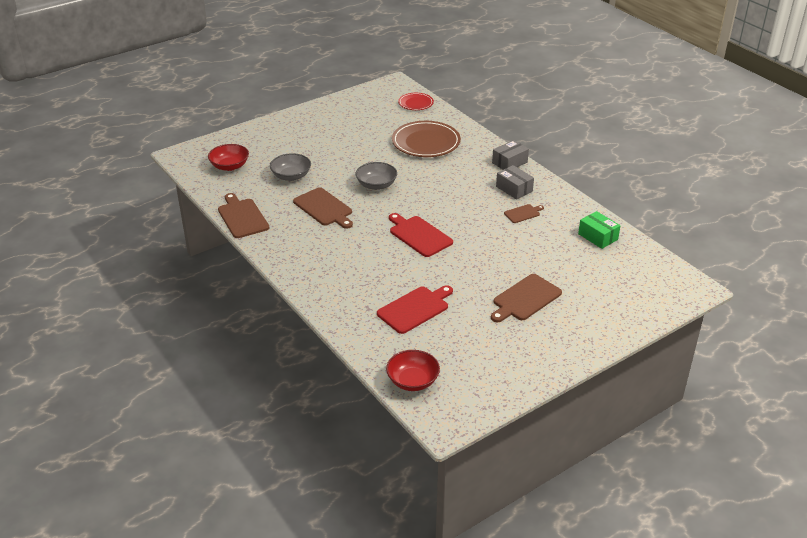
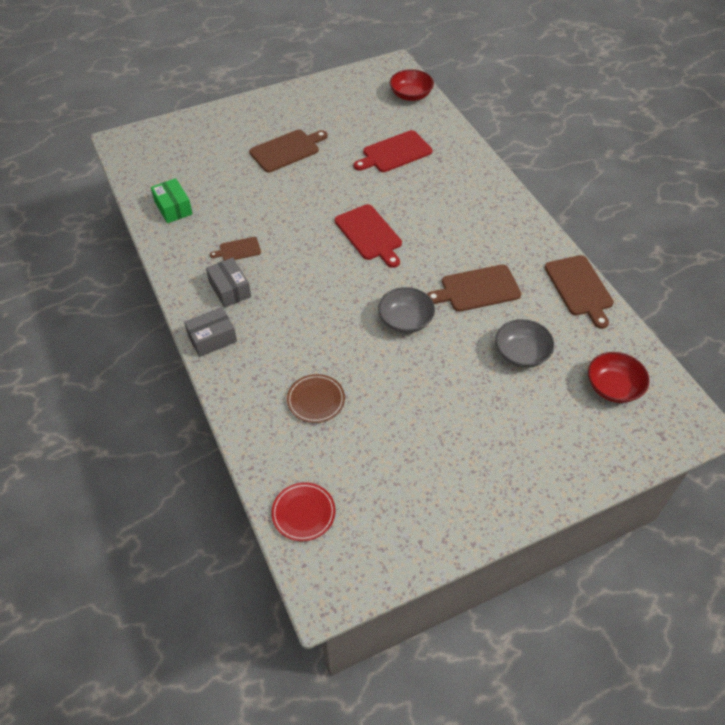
camera: 170 degrees left, 15 degrees up
brown cutting board [293,187,353,229] -> brown cutting board turned 75 degrees counterclockwise [427,265,521,312]
brown plate [392,121,461,157] -> brown plate [287,374,345,423], size x0.55

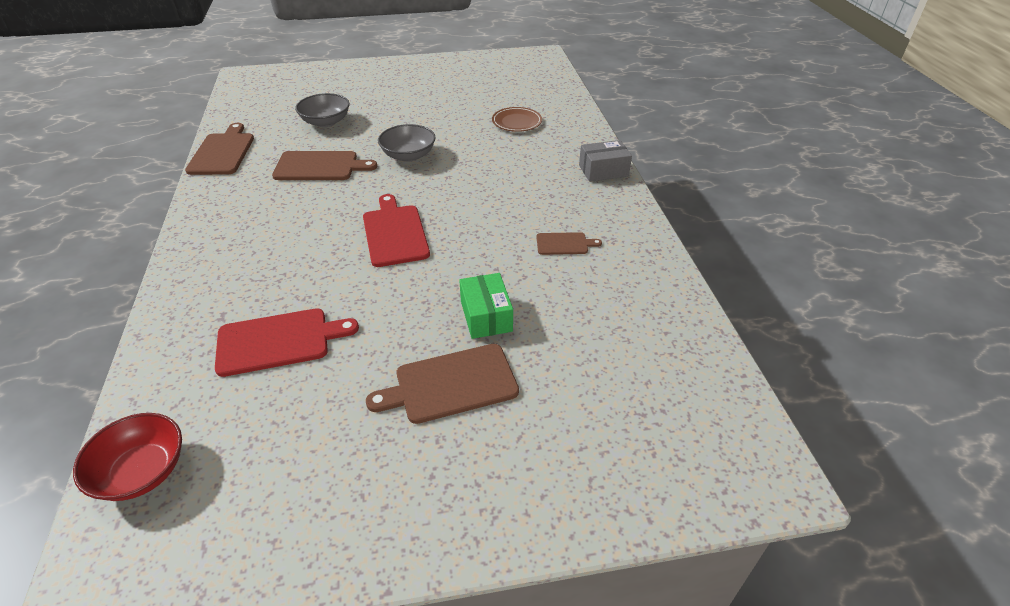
camera: 165 degrees left, 10 degrees down
green box [151,178,193,223] -> green box moved to [459,273,513,339]
grey box [206,257,251,308] -> none
red plate [271,482,335,541] -> none
red bowl [588,352,649,403] -> none

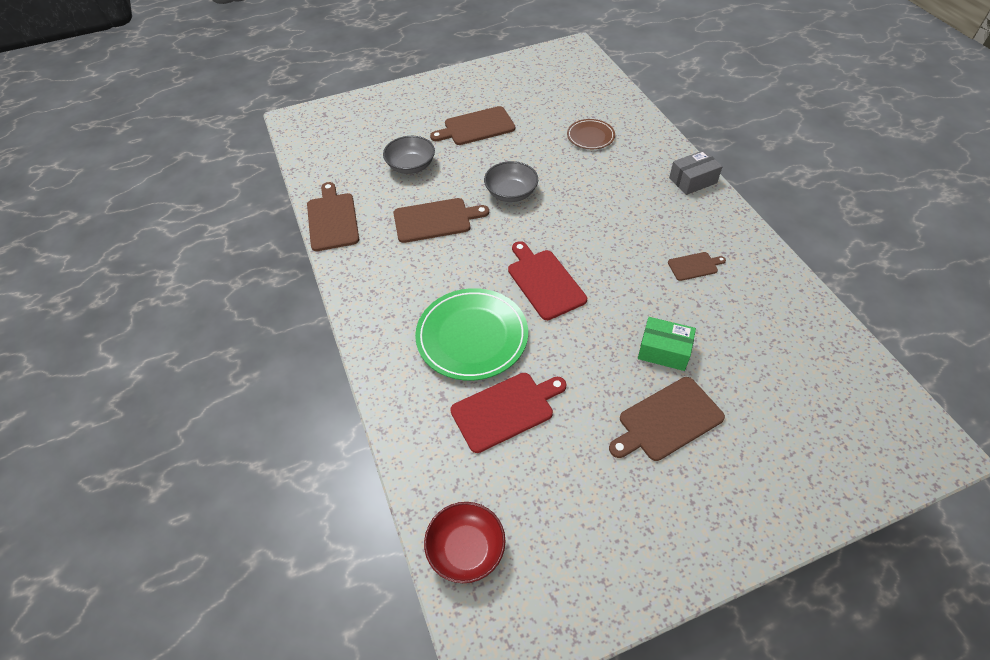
camera: 10 degrees left, 10 degrees up
green box [459,273,513,339] -> green box turned 45 degrees counterclockwise [638,317,696,371]
none -> green plate [415,288,528,381]
none -> brown cutting board [430,106,515,145]

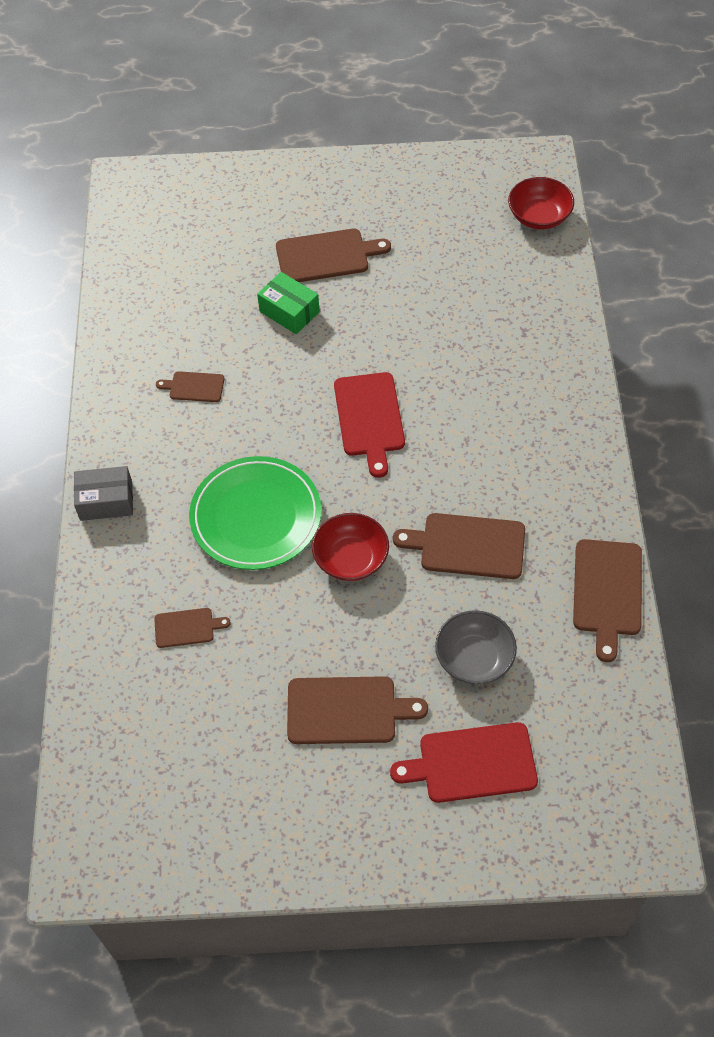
camera: 160 degrees left, 5 degrees up
green plate [415,288,528,381] -> green plate moved to [189,456,322,570]
red cutting board [450,373,566,453] -> red cutting board moved to [390,722,538,803]
grey bowl [484,161,538,202] -> red bowl [312,513,389,581]
brown plate [567,119,615,149] -> brown cutting board [154,608,231,648]

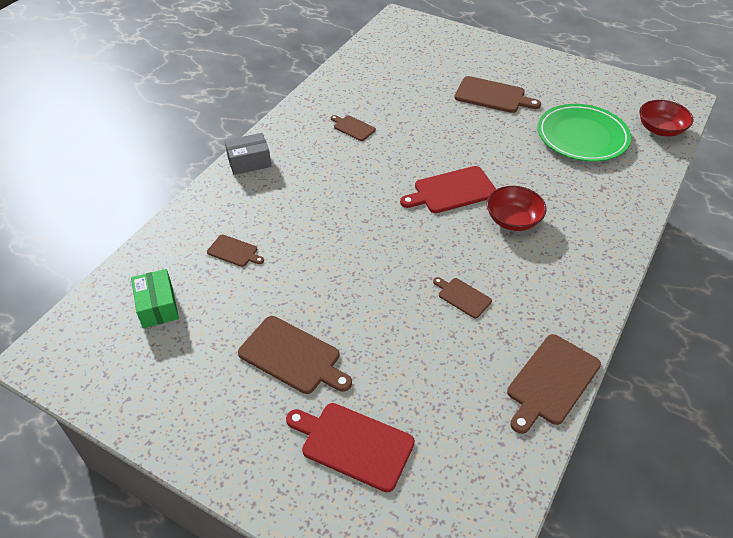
camera: 30 degrees right, 10 degrees down
grey box [74,466,133,521] -> grey box turned 45 degrees counterclockwise [225,133,271,175]
green plate [189,456,322,570] -> green plate moved to [538,104,631,162]
green box [257,272,320,334] -> green box moved to [131,269,179,328]
red bowl [312,513,389,581] -> red bowl moved to [487,186,547,231]
red cutting board [334,372,405,478] -> red cutting board turned 45 degrees clockwise [400,166,496,213]
brown cutting board [393,513,525,579] -> brown cutting board [433,277,492,318], size x0.56
grey bowl [435,610,517,684] -> none

